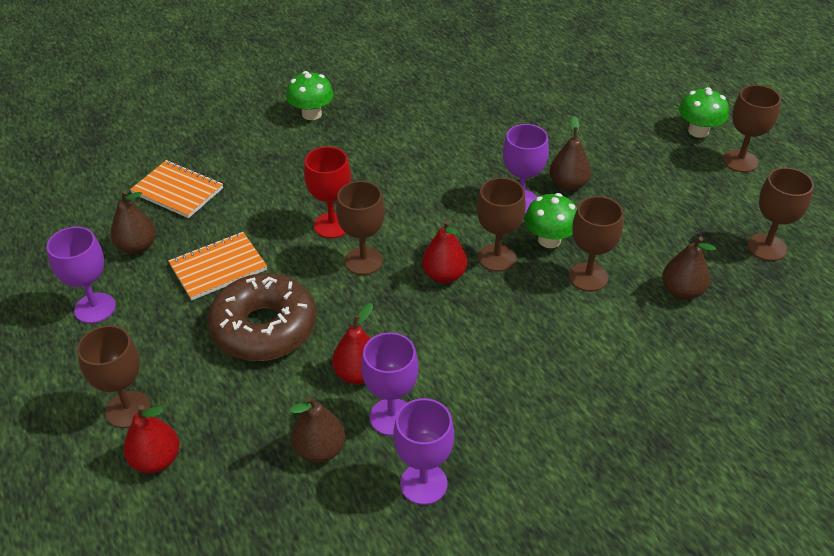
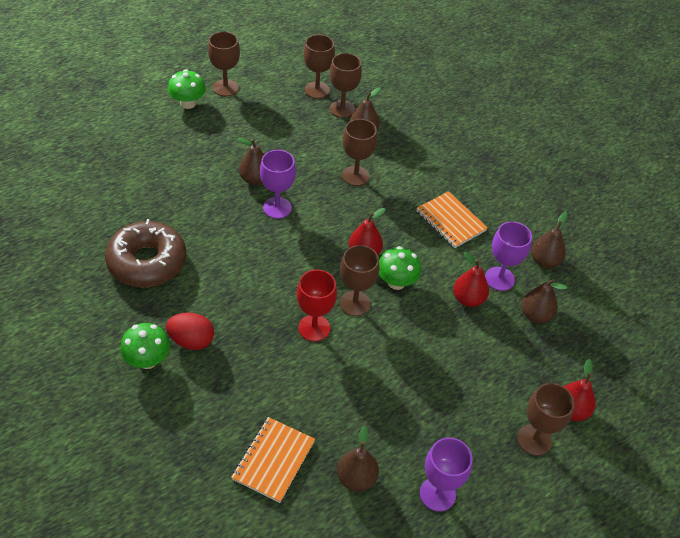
camera: 100 degrees left, 5 degrees up
orange notebook [168,232,267,300] -> orange notebook moved to [416,191,488,248]
brown donut [208,273,316,361] -> brown donut moved to [105,219,186,287]
purple goblet [393,398,454,505] -> brown pear [531,212,568,268]
brown goblet [477,178,526,272] -> brown goblet moved to [330,53,362,118]
green mushroom [525,193,577,248] -> green mushroom moved to [379,246,421,290]
none -> red egg [166,313,214,350]

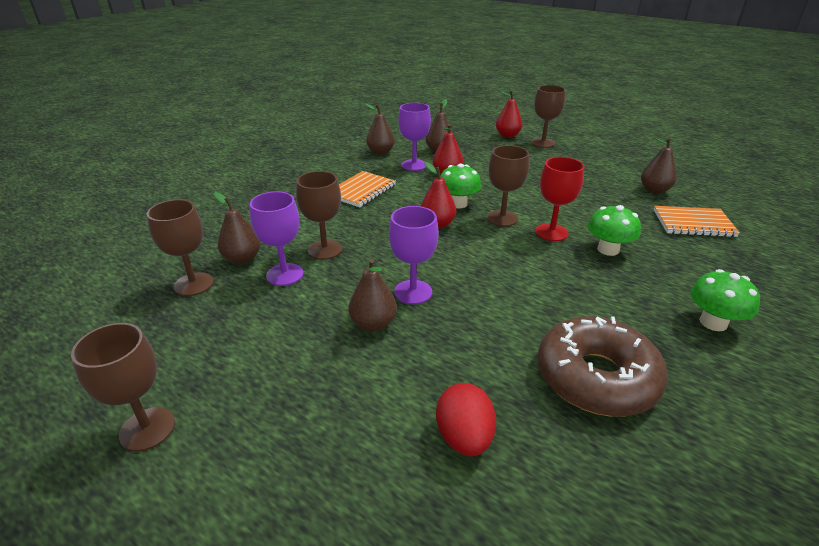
camera: 105 degrees left, 15 degrees down
red egg [166,313,214,350] -> red egg moved to [436,383,496,456]
green mushroom [168,69,206,109] -> green mushroom moved to [588,205,641,256]
brown goblet [303,34,335,99] -> none
purple goblet [420,438,473,512] -> purple goblet moved to [250,191,303,286]

